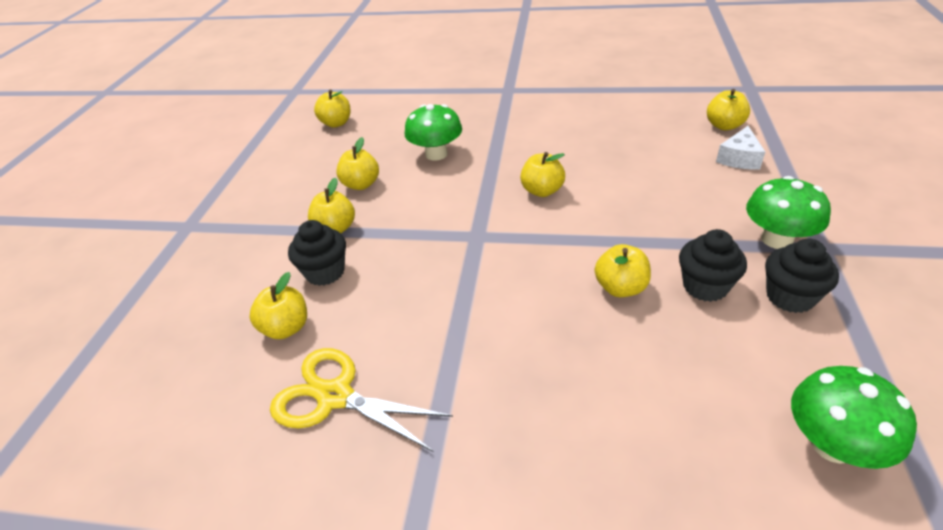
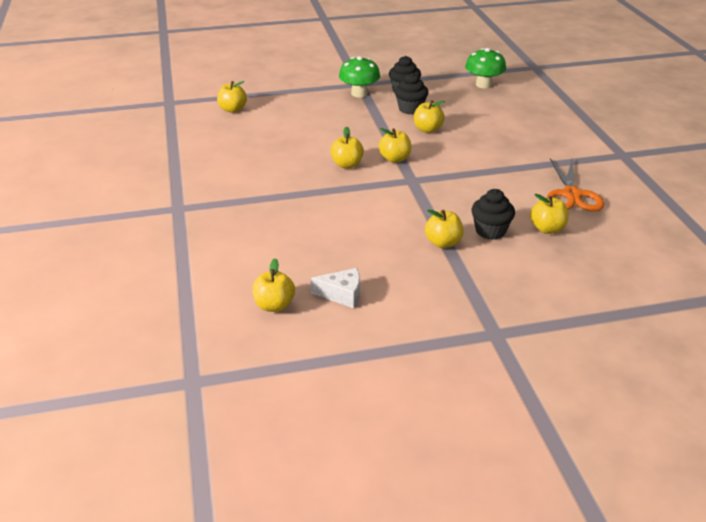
camera: 115 degrees left, 5 degrees down
yellow scissors [270,348,453,452] -> orange scissors [547,158,604,212]
yellow apple [336,137,379,190] -> yellow apple moved to [379,128,411,163]
green mushroom [405,104,462,161] -> none
white cheese [716,126,765,169] -> white cheese moved to [310,268,360,308]

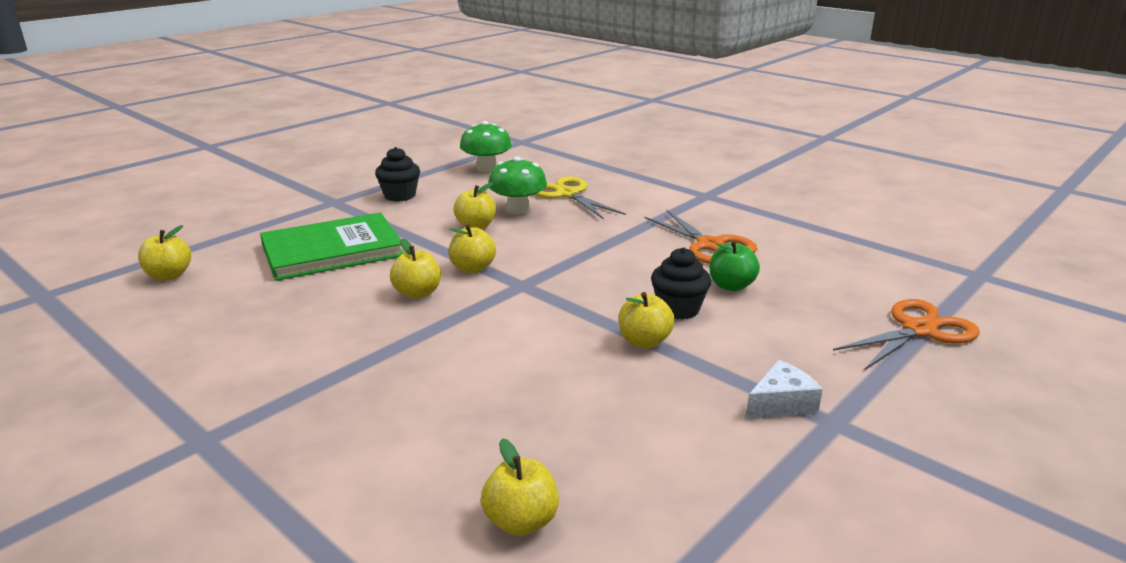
camera: 35 degrees left, 10 degrees down
white cheese [310,268,360,308] -> white cheese moved to [746,360,823,419]
green mushroom [339,56,380,98] -> green mushroom moved to [489,157,547,215]
black cupcake [395,73,428,114] -> none
yellow apple [530,194,569,234] -> green apple [709,240,760,291]
none -> green book [260,213,403,281]
none -> yellow scissors [534,176,626,220]
none -> orange scissors [833,299,980,370]

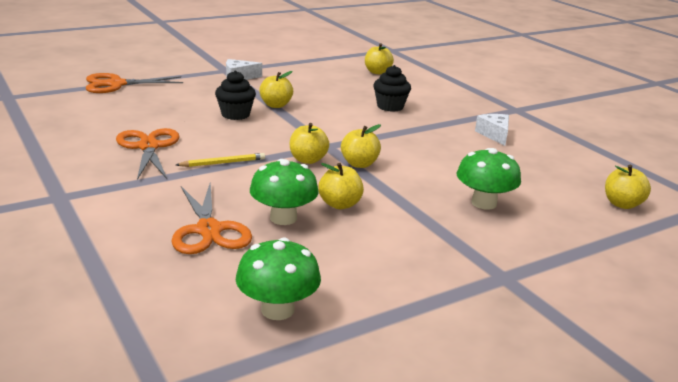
camera: 165 degrees left, 0 degrees up
green book [260,213,403,281] -> green mushroom [457,148,521,210]
black cupcake [375,147,420,202] -> black cupcake moved to [373,65,411,112]
yellow apple [390,239,441,299] -> yellow apple moved to [290,123,329,164]
yellow scissors [534,176,626,220] -> orange scissors [171,183,252,254]
green apple [709,240,760,291] -> none
none -> yellow pencil [176,153,265,167]
none -> white cheese [475,114,509,146]

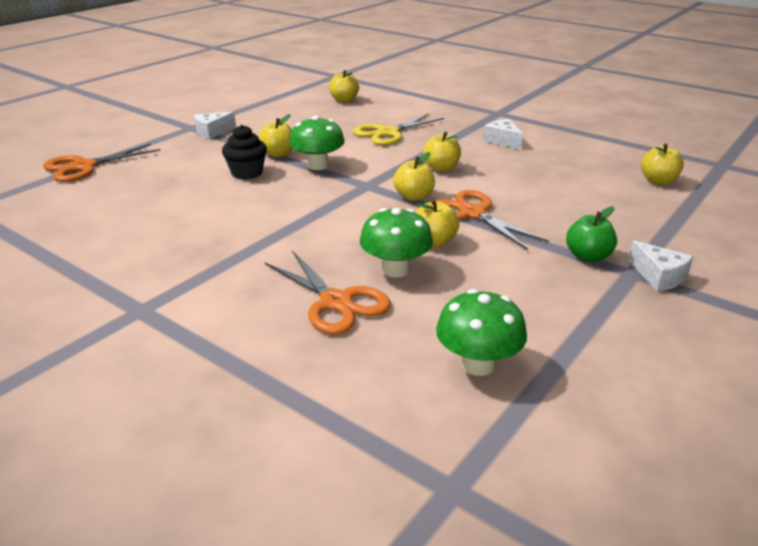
camera: 20 degrees left, 5 degrees up
orange scissors [116,128,179,180] -> orange scissors moved to [436,190,549,250]
yellow pencil [176,153,265,167] -> none
yellow apple [290,123,329,164] -> yellow apple moved to [423,132,461,172]
black cupcake [373,65,411,112] -> yellow scissors [353,114,444,145]
green mushroom [457,148,521,210] -> green mushroom moved to [289,115,345,170]
none -> green apple [566,206,617,262]
none -> white cheese [628,240,694,292]

